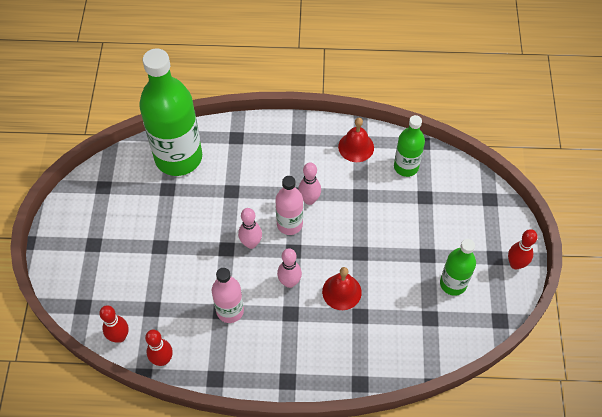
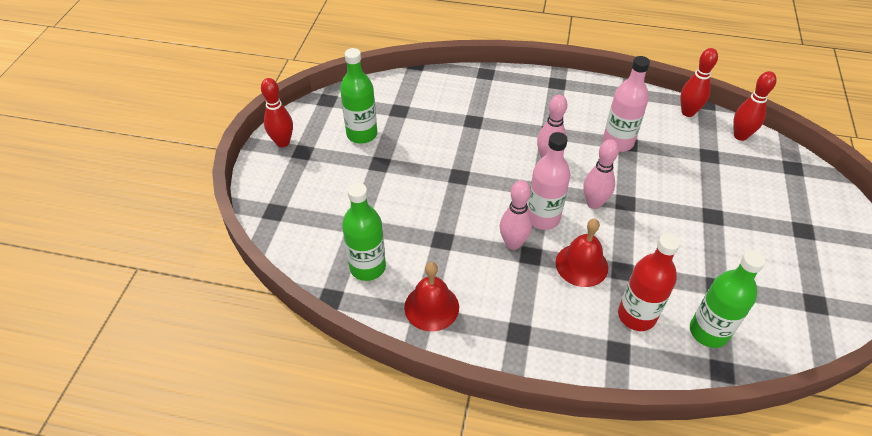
camera: 170 degrees left, 10 degrees down
green bottle [139,48,202,176] -> green bottle [690,250,766,348], size x0.52
red bell [322,267,362,310] -> red bell moved to [555,219,608,287]
none -> red bottle [618,233,680,331]

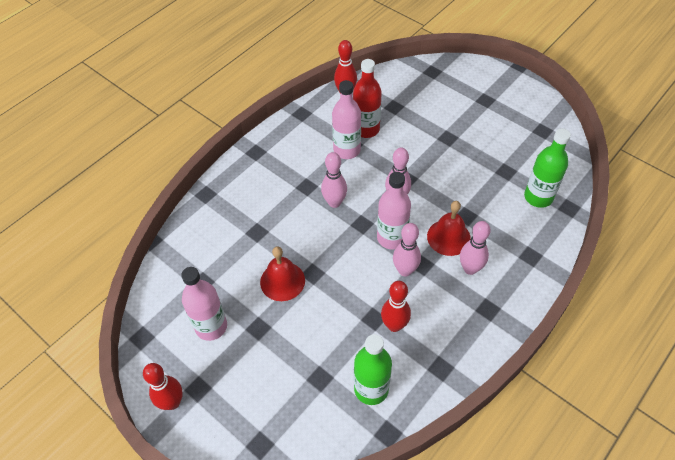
camera: 60 degrees left, 5 degrees up
green bottle [340,48,377,144] -> pink bottle [181,267,227,341]
red bell [404,262,459,331] -> red bell moved to [260,246,305,301]
red bottle [618,233,680,331] -> red bottle moved to [353,59,382,138]
red bowling pin [733,71,777,141] -> red bowling pin moved to [381,281,411,332]
none -> pink bowling pin [460,221,491,275]

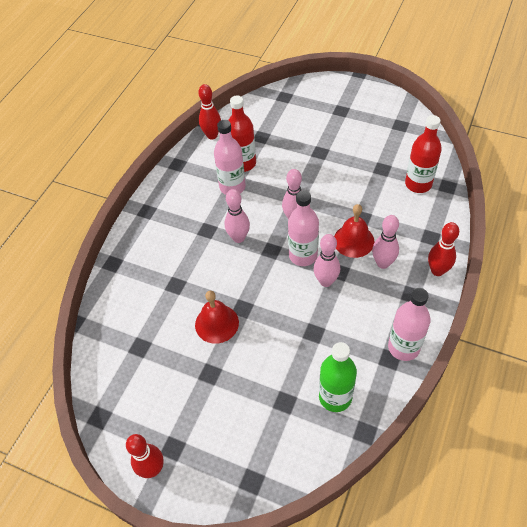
camera: 15 degrees left, 0 degrees up
pink bottle [181,267,227,341] -> pink bottle moved to [388,288,431,361]
red bowling pin [381,281,411,332] -> red bowling pin moved to [428,222,459,276]
green bottle [524,129,571,208] -> red bottle [405,115,442,193]

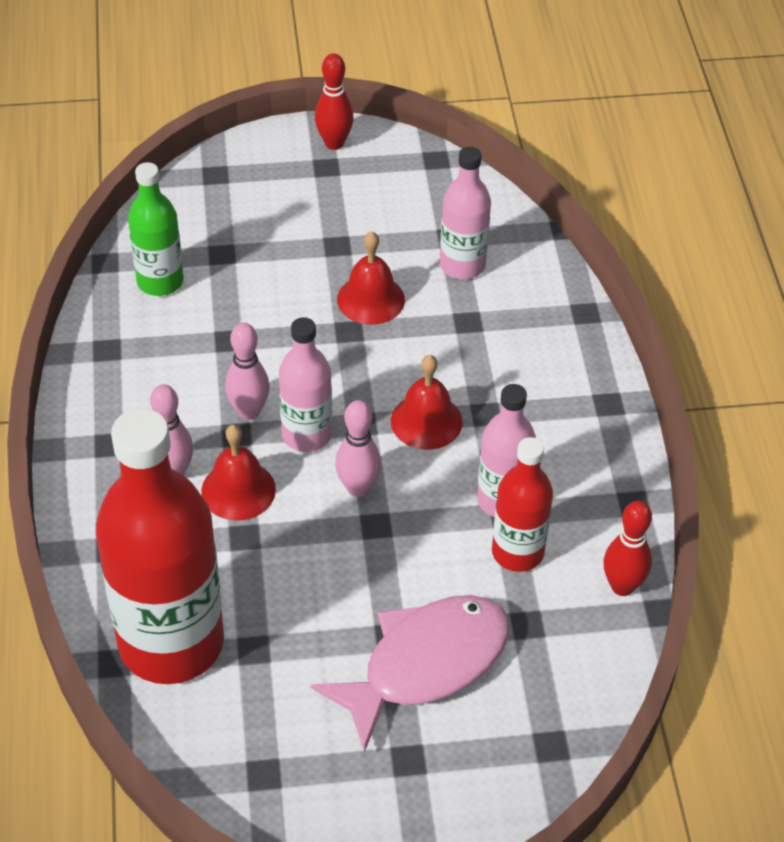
camera: 145 degrees right, 5 degrees down
pink bowling pin [224,189,250,243] -> red bell [391,355,463,450]
pink bottle [388,288,431,361] -> pink bottle moved to [440,147,491,279]
red bottle [405,115,442,193] -> red bottle [96,408,224,684], size x1.92
red bowling pin [428,222,459,276] -> none
none -> pink fish [310,595,509,752]

